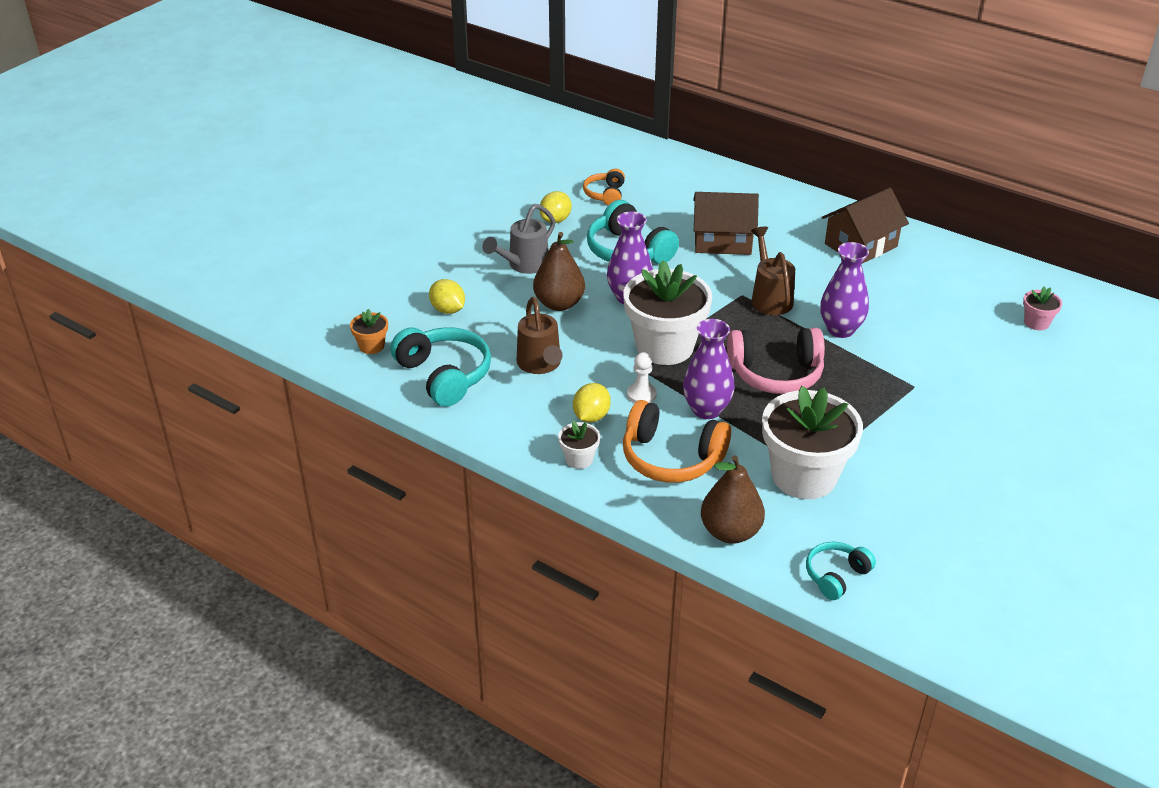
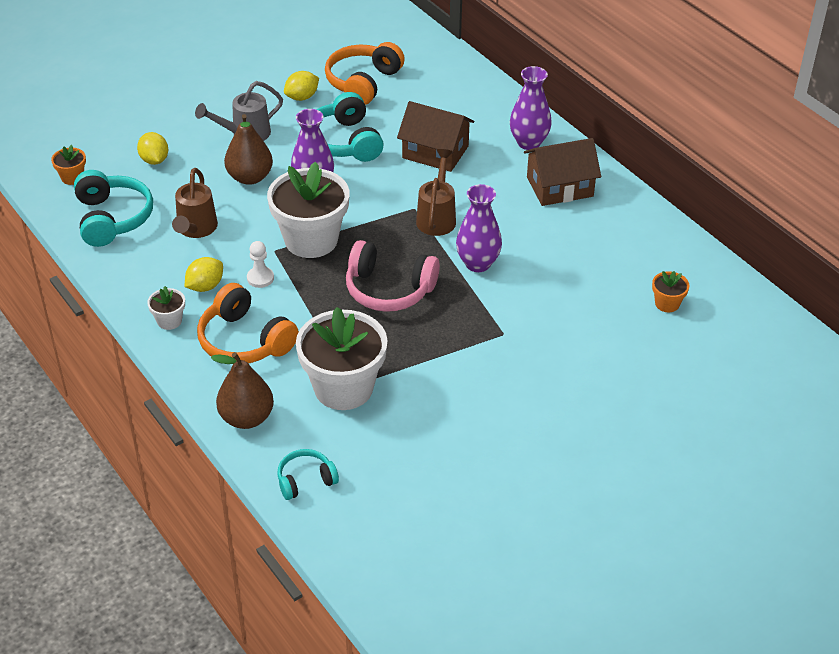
camera: 20 degrees right, 5 degrees up
orange headphones [583,169,625,205] -> orange headphones [325,42,405,105], size x1.75
purple vase [683,319,735,419] -> purple vase moved to [510,66,552,150]
pink flower pot [1023,287,1062,330] -> orange flower pot [652,271,689,312]

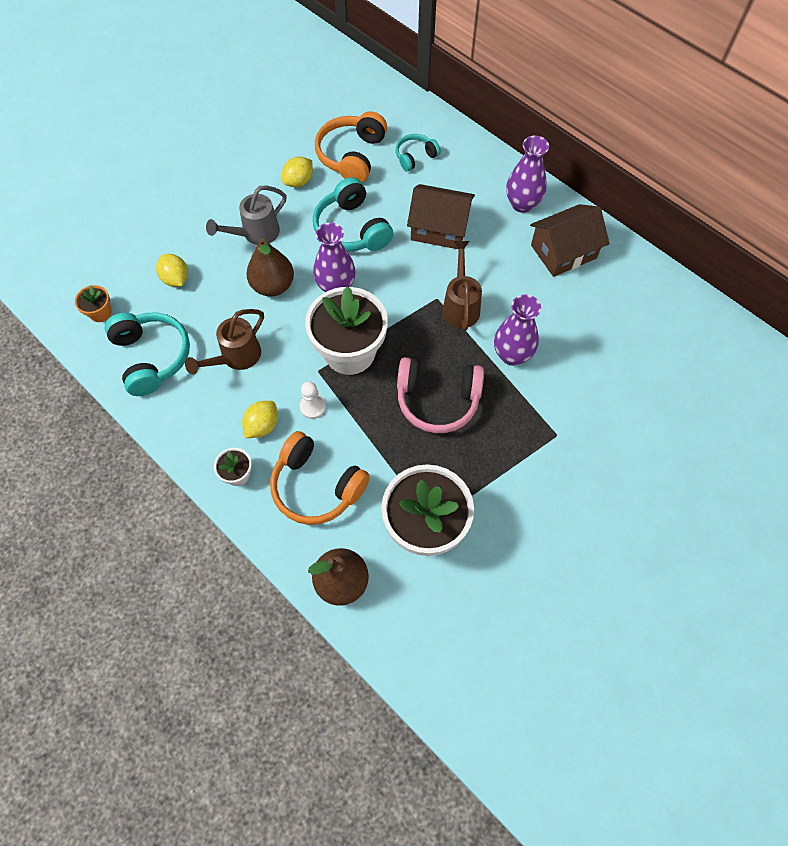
camera: 10 degrees left, 20 degrees up
brown watering can [172,168,218,238] -> brown watering can turned 45 degrees clockwise [185,309,264,374]
turquoise headphones [277,449,339,500] -> turquoise headphones moved to [396,134,441,172]
orange flower pot [652,271,689,312] -> none

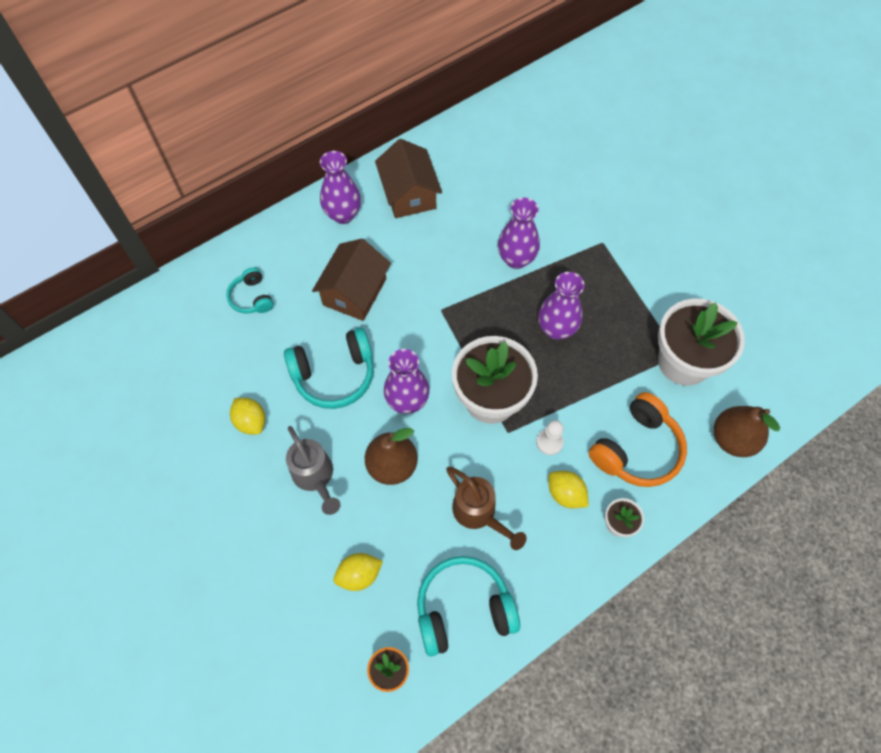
camera: 80 degrees left, 0 degrees up
orange headphones [315,111,387,183] -> none
pink headphones [397,357,484,433] -> purple vase [538,272,584,340]
brown watering can [442,241,482,331] -> none

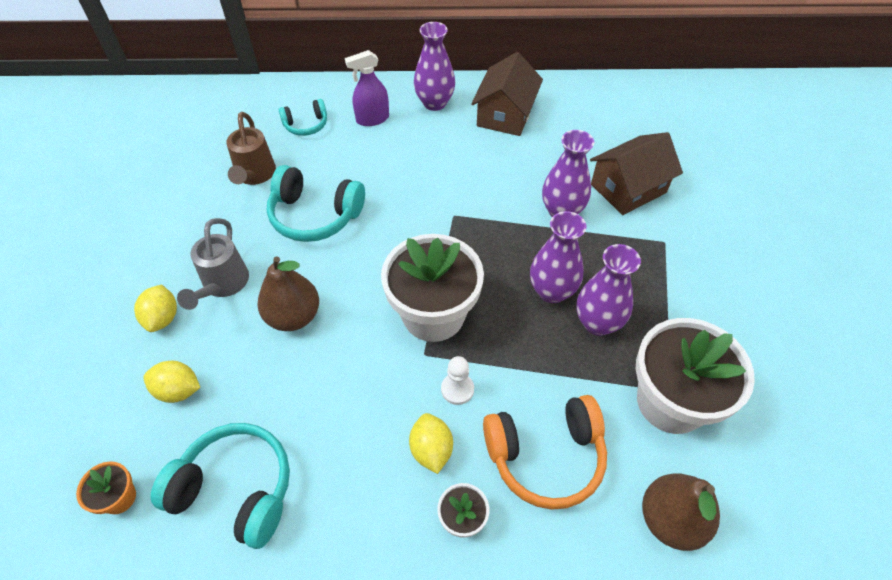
camera: 35 degrees right, 10 degrees down
turquoise headphones [226,267,274,313] -> turquoise headphones turned 120 degrees counterclockwise [279,99,327,136]
yellow lemon [230,398,265,434] -> yellow lemon moved to [134,285,177,332]
brown house [312,239,391,321] -> brown house moved to [590,132,683,215]
purple vase [384,349,430,414] -> purple vase moved to [577,244,641,336]
brown watering can [446,467,526,550] -> brown watering can moved to [226,112,276,185]
none -> purple spray bottle [345,50,389,126]

